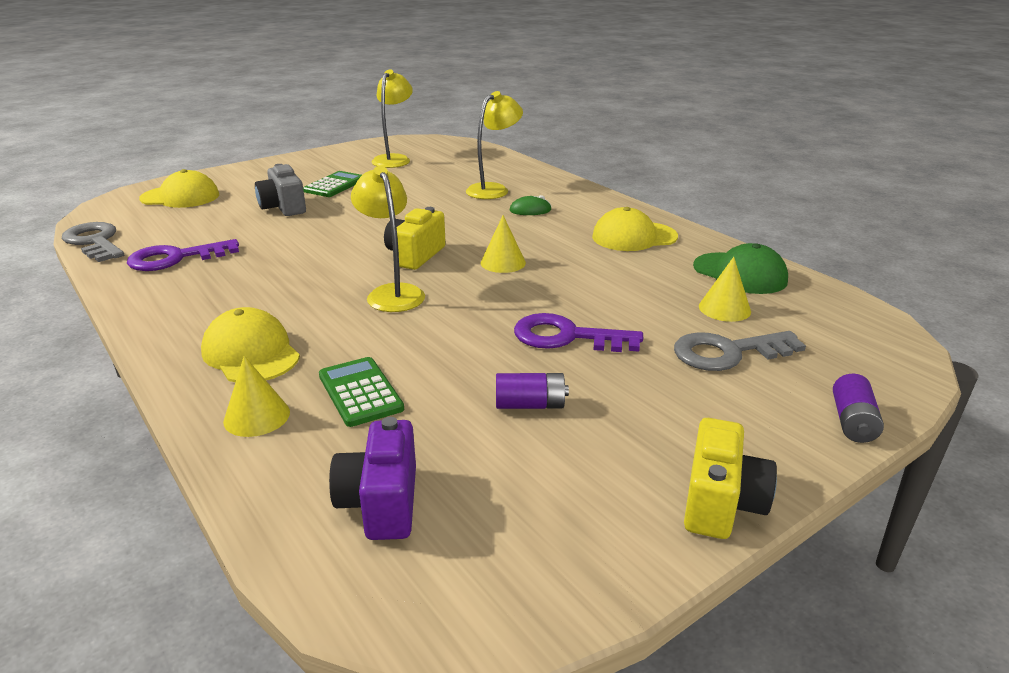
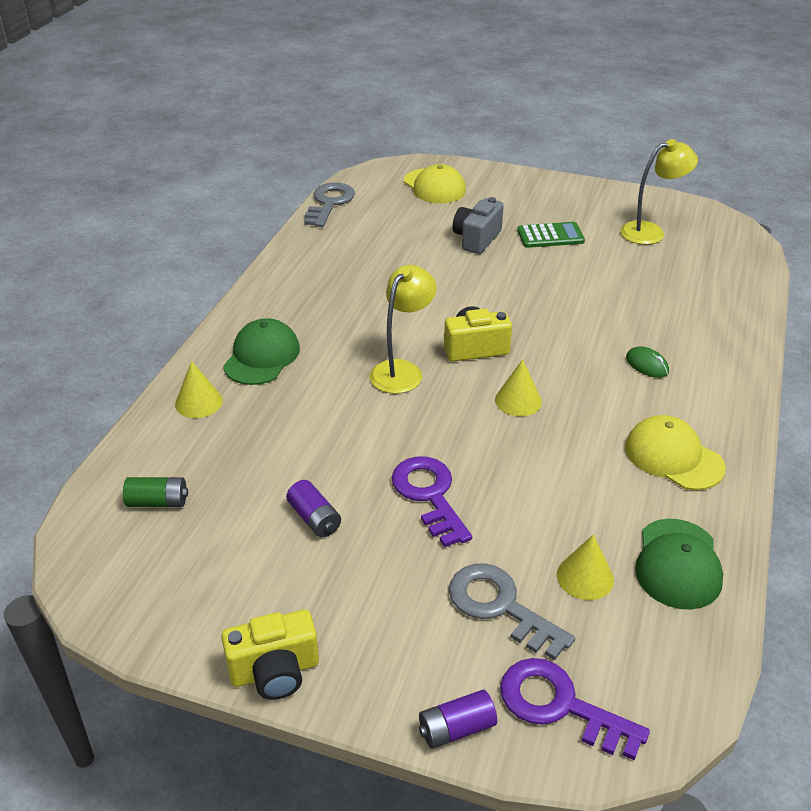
camera: 55 degrees right, 10 degrees up
purple key [127,239,239,271] -> purple key moved to [500,658,650,760]
yellow cap [201,307,300,382] -> green cap [223,318,300,385]
green calculator [319,357,404,427] -> none
purple camera [329,417,416,540] -> green battery [123,477,188,507]
yellow lamp [466,91,523,199] -> none

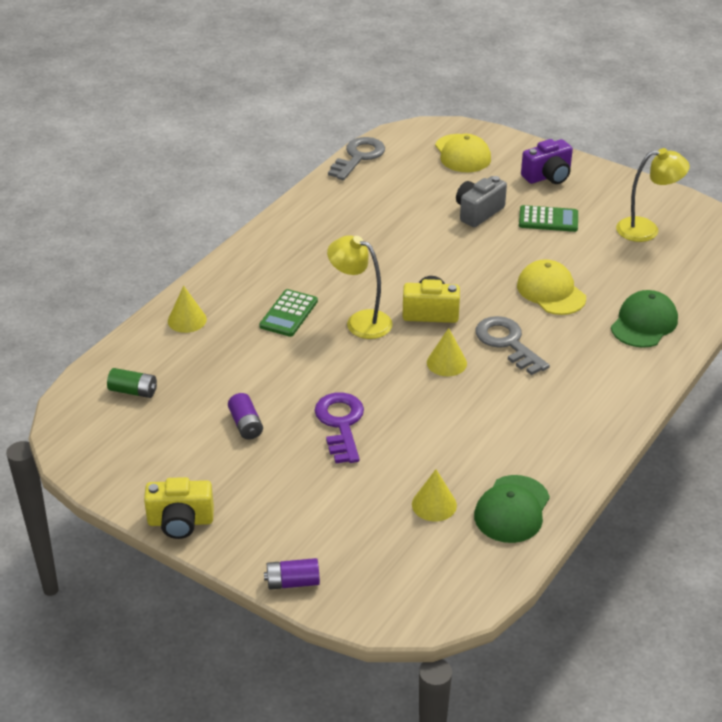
camera: 15 degrees right, 0 degrees up
green cap [223,318,300,385] -> green cap moved to [611,290,678,348]
yellow lamp [369,265,437,394] -> yellow lamp turned 105 degrees counterclockwise [327,235,393,339]
grey key [449,563,575,660] -> grey key moved to [476,316,550,375]
purple key [500,658,650,760] -> none
yellow cap [625,415,726,490] -> yellow cap moved to [517,259,586,315]
green mouse [626,346,669,378] -> none
none -> green calculator [259,289,318,337]
none -> purple camera [521,139,573,184]

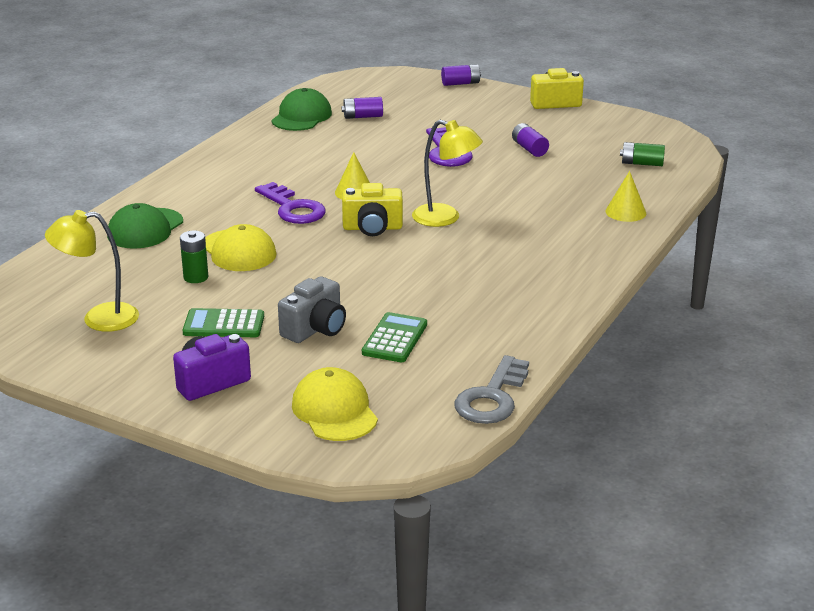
camera: 175 degrees right, 10 degrees down
green calculator [259,289,318,337] -> green calculator moved to [362,312,427,362]
yellow cone [412,469,457,522] -> purple battery [342,97,383,119]
grey key [476,316,550,375] -> purple key [255,182,326,224]
none -> green battery [180,231,208,283]

